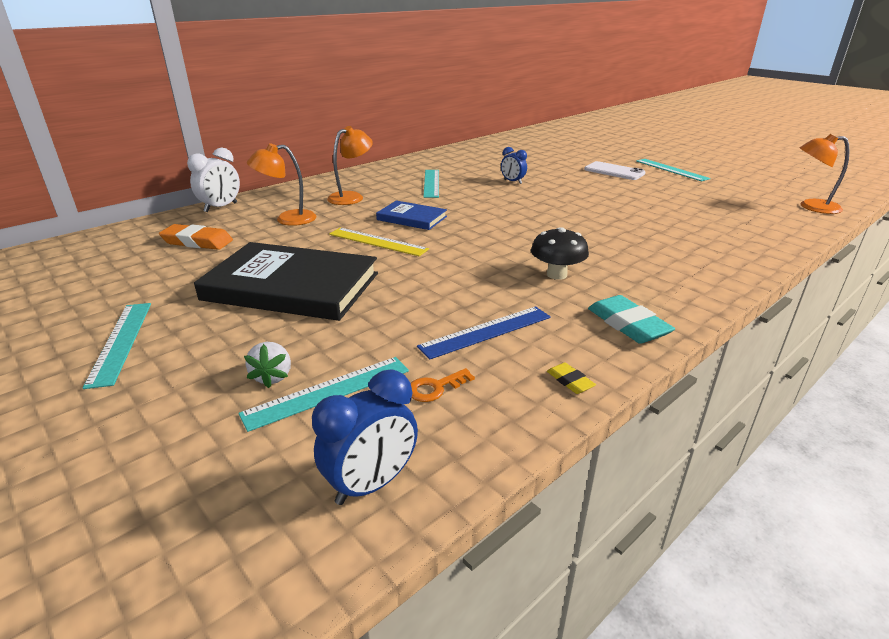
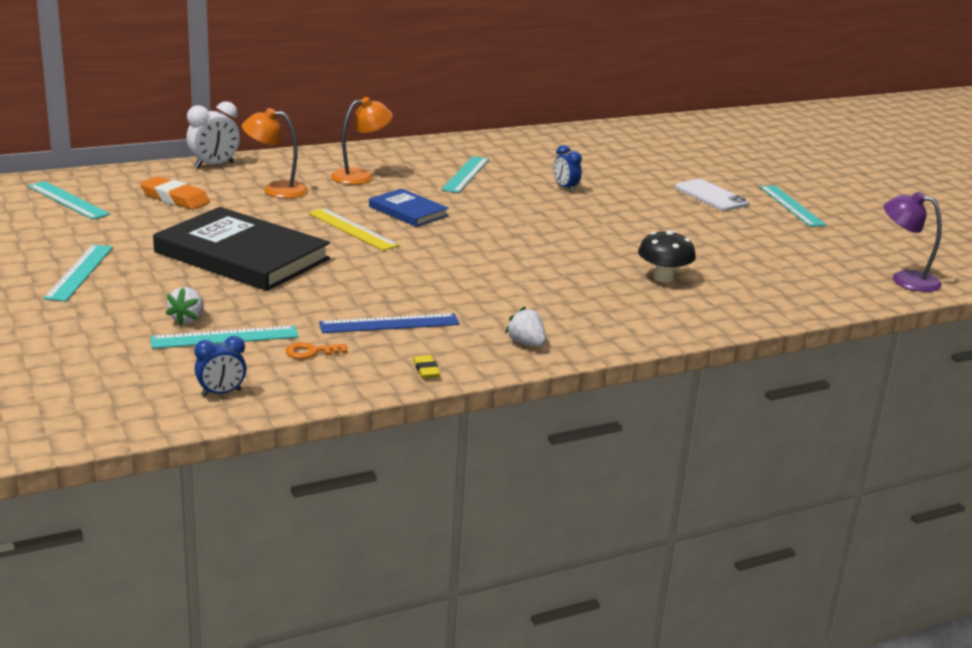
camera: 15 degrees right, 5 degrees down
blue clock [312,370,418,505] -> blue clock [194,336,247,397], size x0.66
black mushroom [531,227,589,280] -> black mushroom moved to [638,230,696,282]
turquoise eraser [588,295,675,344] -> white strawberry [505,307,546,347]
orange lamp [800,134,850,214] -> purple lamp [884,192,942,292]
none -> turquoise ruler [28,181,110,220]

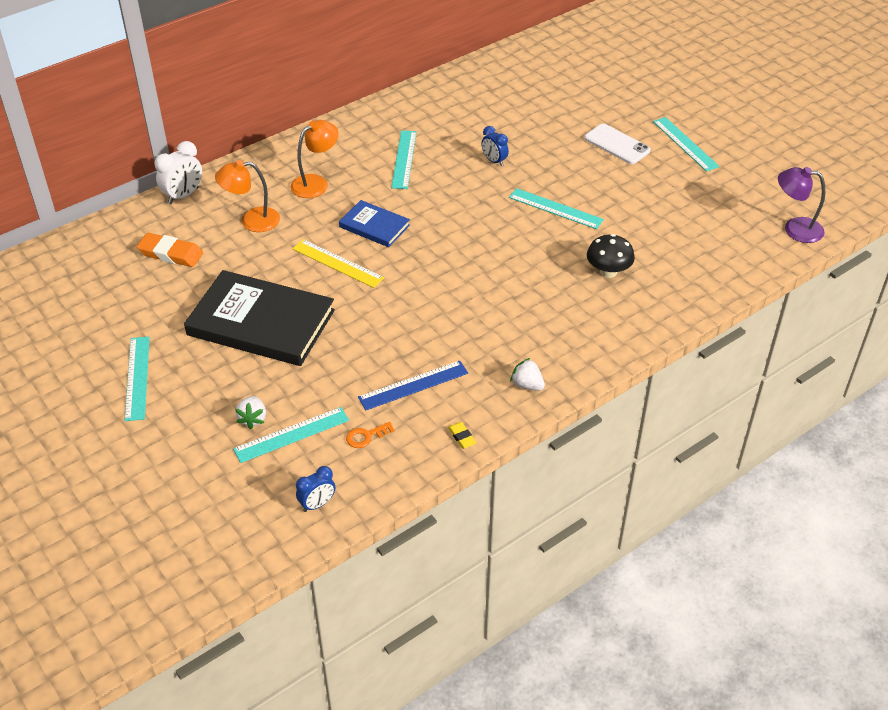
camera: 10 degrees left, 20 degrees up
turquoise ruler [28,181,110,220] -> turquoise ruler moved to [509,188,604,229]

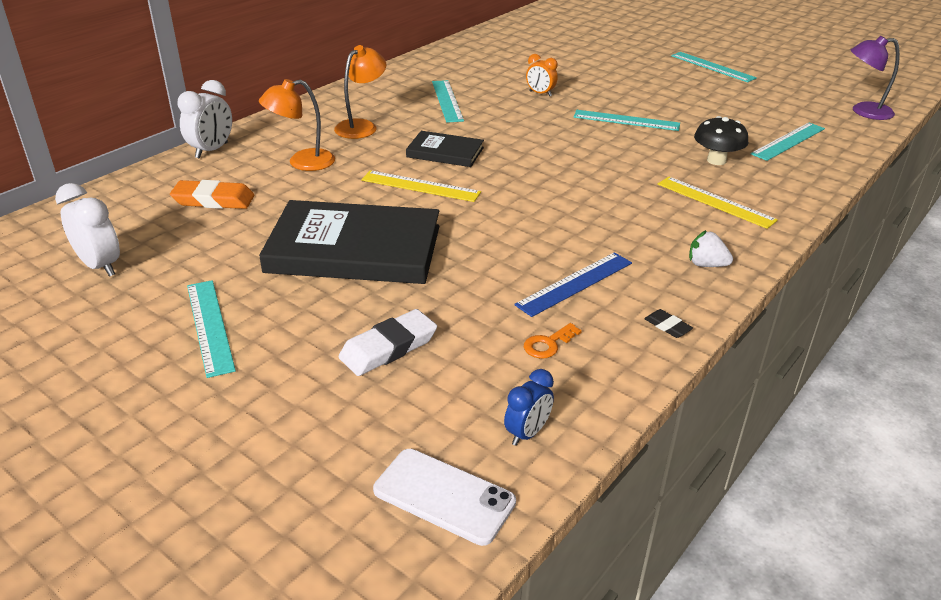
camera: 15 degrees left, 10 degrees down
turquoise ruler [233,407,349,463] -> turquoise ruler moved to [750,122,825,161]
white strawberry [235,396,266,429] -> white eraser [339,309,437,376]
blue book [339,200,410,247] -> black book [406,131,484,167]
yellow eraser [448,422,476,449] -> black eraser [644,309,693,338]
blue clock [481,126,509,166] -> orange clock [526,54,558,96]
white phone [584,124,651,164] -> white phone moved to [373,449,516,546]
none -> white clock [55,183,120,277]
none -> yellow ruler [658,177,778,229]

